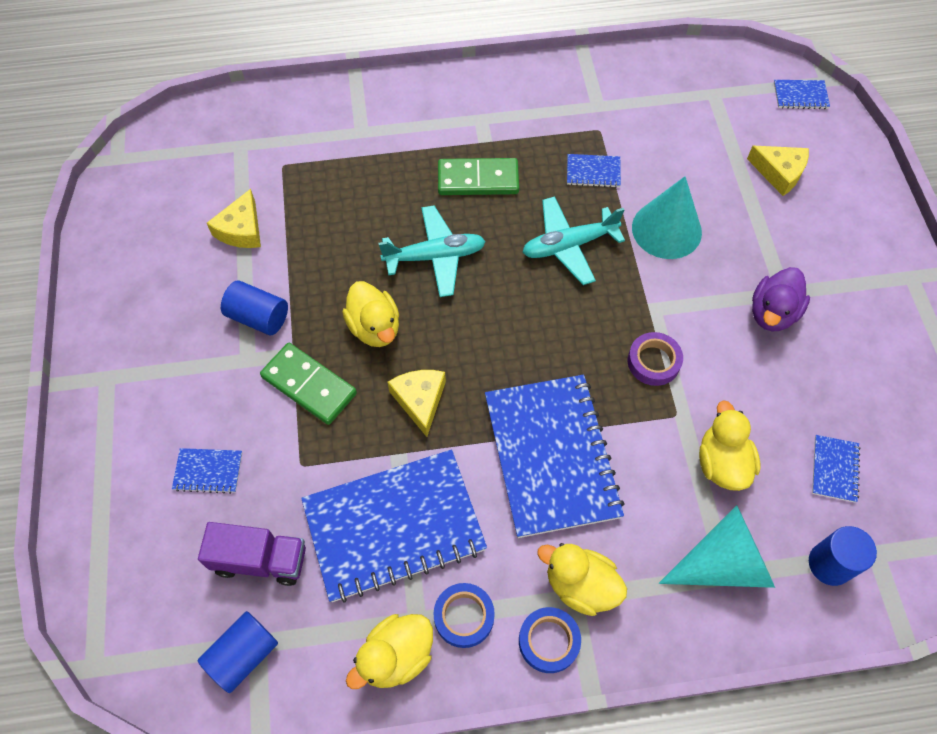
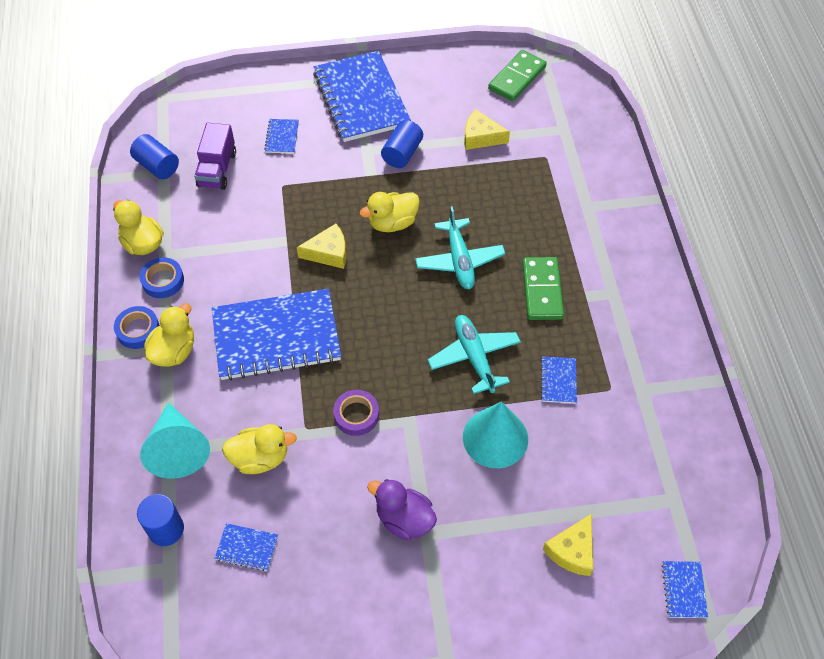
camera: 90 degrees right, 5 degrees down
green domino [260,343,357,425] -> green domino moved to [488,50,547,102]
blue notebook [301,450,487,603] -> blue notebook moved to [313,51,411,142]

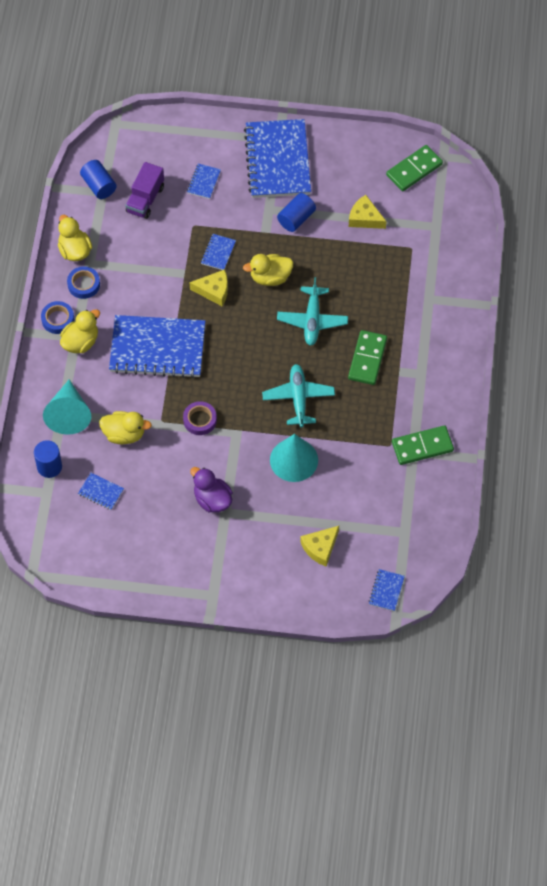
camera: 15 degrees right, 5 degrees up
blue notebook [541,356,577,404] -> blue notebook moved to [201,234,236,270]
none -> green domino [392,425,454,465]

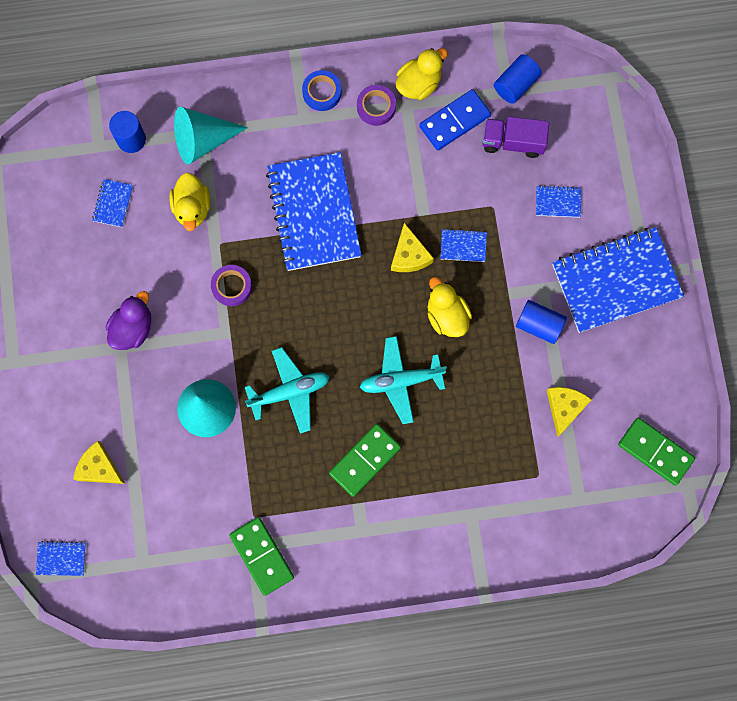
camera: 75 degrees right, 15 degrees up
yellow duck [60,309,100,353] -> none
blue tape [67,266,100,299] -> purple tape [357,85,396,126]
green domino [348,330,387,385] -> green domino turned 45 degrees counterclockwise [329,424,401,497]
none -> blue domino [419,89,491,151]

